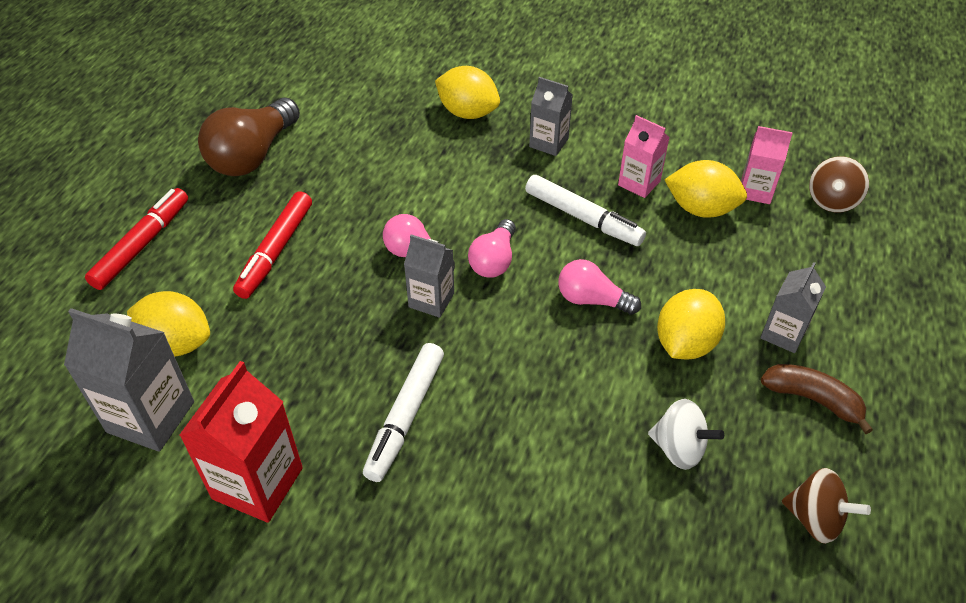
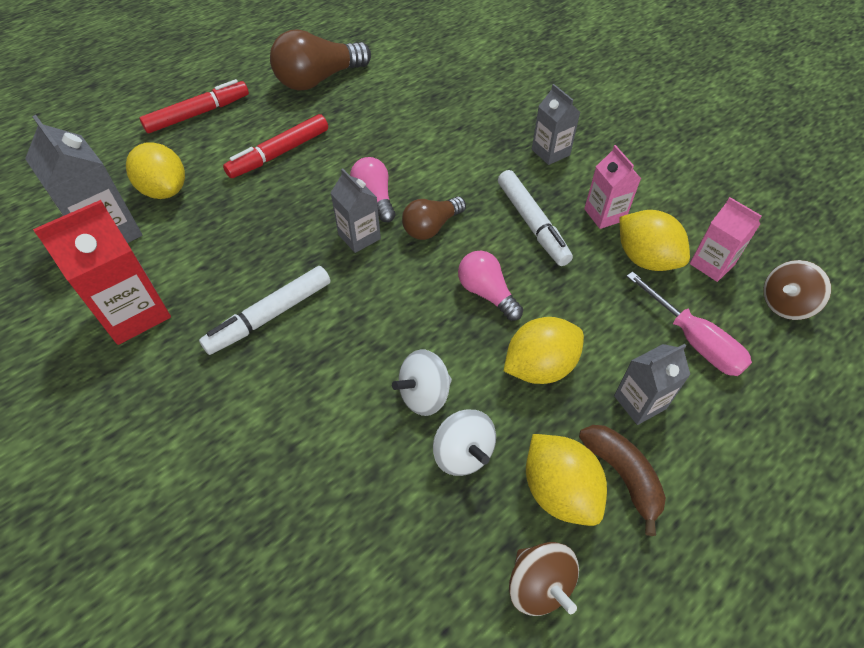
camera: 30 degrees right, 5 degrees up
yellow lemon [435,66,500,119] -> yellow lemon moved to [526,434,607,526]
pink light bulb [468,219,516,278] -> brown light bulb [402,196,466,240]
none -> white spinning top [392,349,452,416]
none -> pink screwdriver [626,272,752,376]

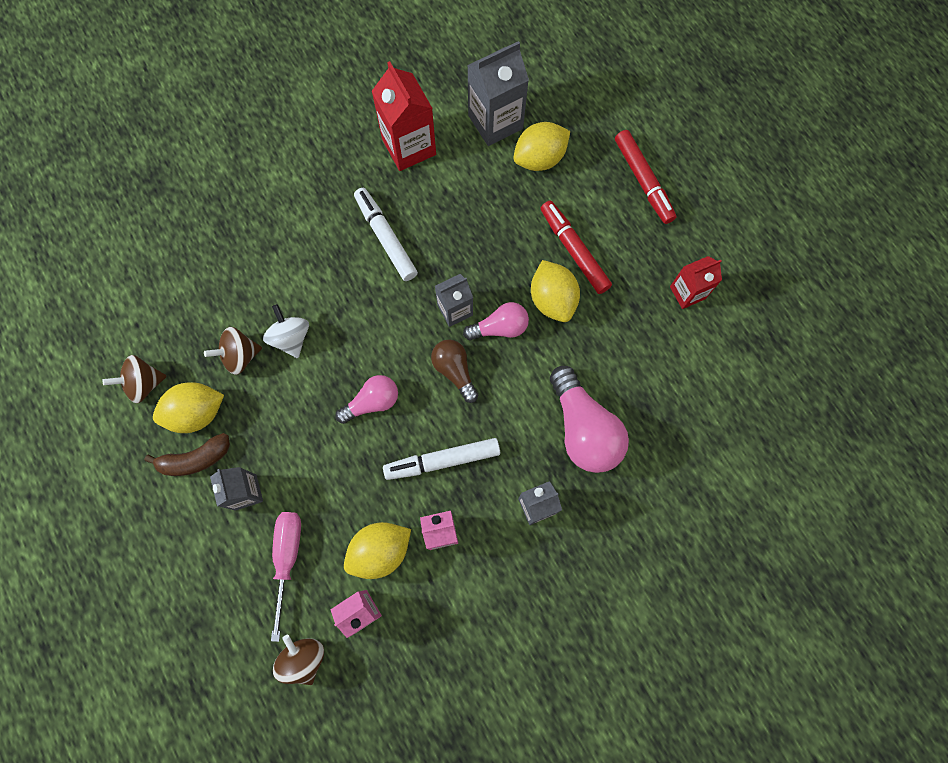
camera: 100 degrees right, 20 degrees up
brown light bulb [270,29,371,91] -> red carton [670,256,722,309]
white spinning top [433,409,496,476] -> brown spinning top [204,327,262,375]
yellow lemon [504,317,584,384] -> yellow lemon moved to [531,260,580,322]
pink screwdriver [626,272,752,376] -> pink screwdriver turned 120 degrees clockwise [271,512,301,642]
none -> pink light bulb [550,366,629,473]

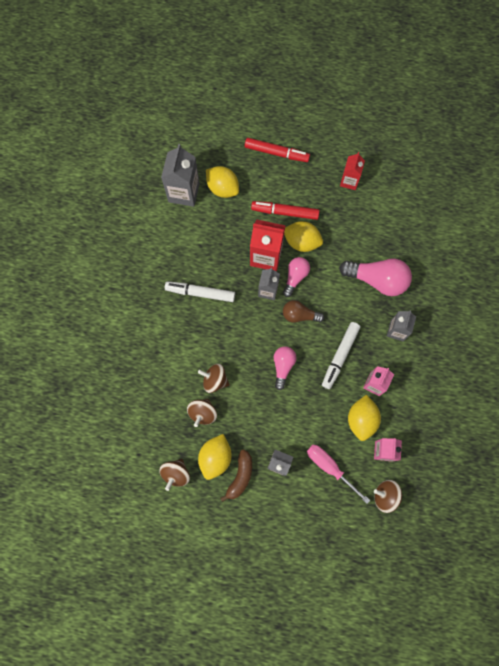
camera: 50 degrees left, 0 degrees up
white spinning top [263,304,309,358] -> brown spinning top [198,364,230,393]
red carton [372,61,436,171] -> red carton moved to [250,219,286,272]
yellow lemon [513,122,570,171] -> yellow lemon turned 60 degrees counterclockwise [206,166,239,198]

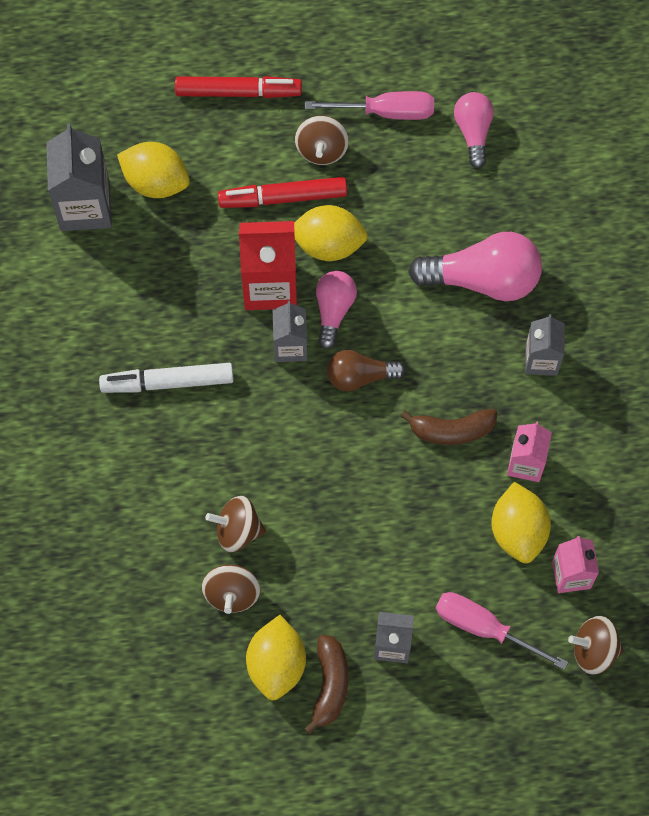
camera: 15 degrees left, 5 degrees down
brown spinning top [159,459,190,491] -> brown spinning top moved to [295,115,349,165]
pink light bulb [274,346,297,390] -> pink light bulb moved to [454,92,494,168]
white marker [322,322,360,389] -> brown banana [400,409,497,445]
red carton [340,152,365,190] -> pink screwdriver [305,91,434,120]

